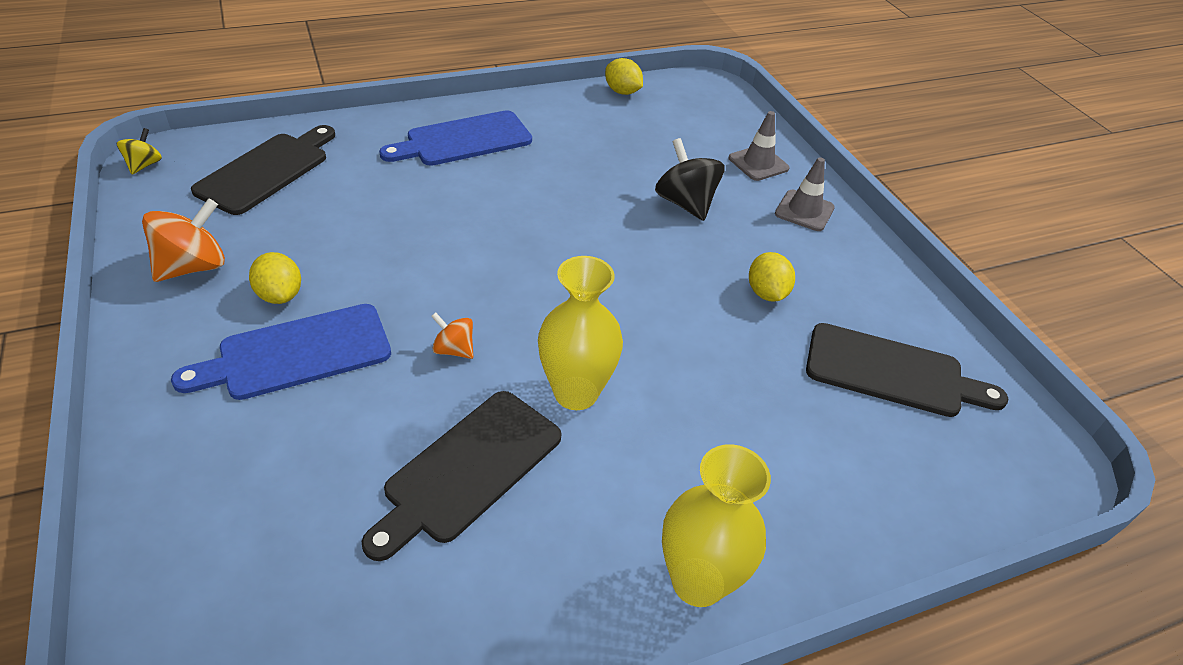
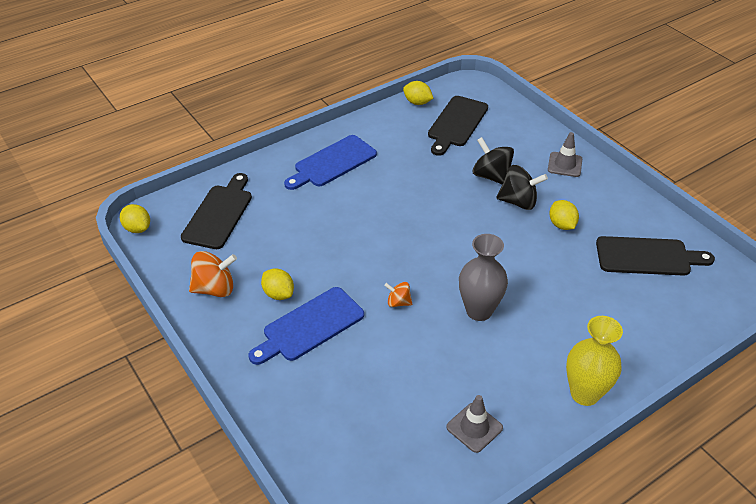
camera: 10 degrees left, 0 degrees up
yellow spinning top [117,128,162,174] -> yellow lemon [120,204,150,233]
orange spinning top [142,198,225,282] -> orange spinning top turned 45 degrees clockwise [189,251,237,297]
black cutting board [361,391,562,561] -> black cutting board moved to [428,96,488,156]
yellow vase [538,256,623,410] -> grey vase [459,234,508,321]
grey traffic cone [729,111,790,181] -> grey traffic cone moved to [446,395,503,453]
none -> black spinning top [496,165,548,210]

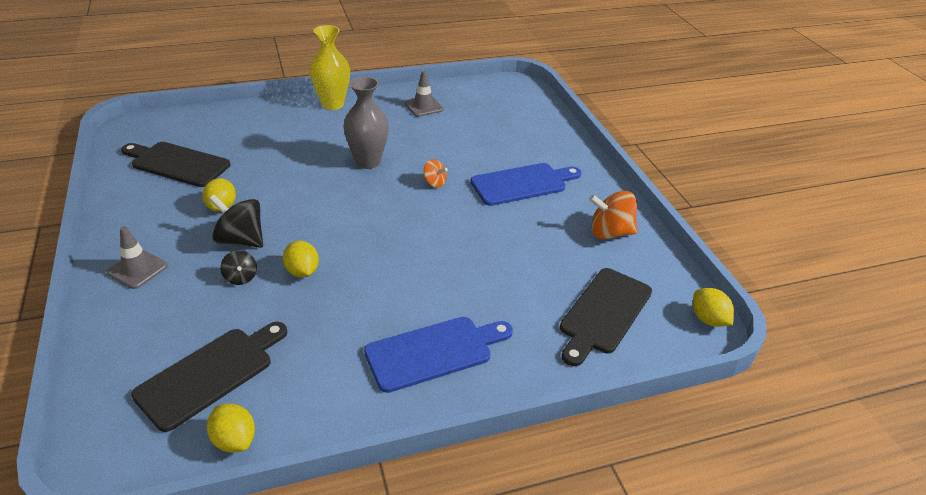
camera: 165 degrees left, 5 degrees down
yellow lemon [261,268,294,300] -> yellow lemon moved to [283,241,319,278]
black spinning top [472,137,514,184] -> black spinning top [220,250,257,285], size x0.56

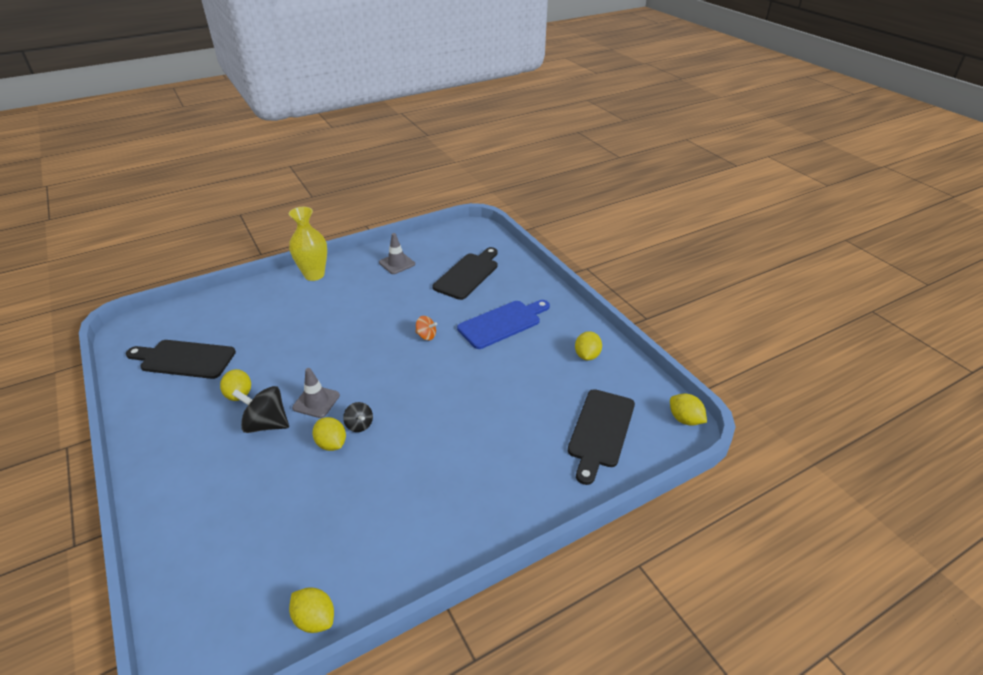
camera: 10 degrees left, 0 degrees up
grey traffic cone [107,226,168,289] -> grey traffic cone moved to [292,368,340,418]
black cutting board [131,322,287,432] -> black cutting board moved to [433,247,498,300]
black spinning top [220,250,257,285] -> black spinning top moved to [343,402,373,432]
grey vase [343,77,389,169] -> none
blue cutting board [364,317,513,393] -> none
orange spinning top [589,191,637,240] -> yellow lemon [575,331,602,360]

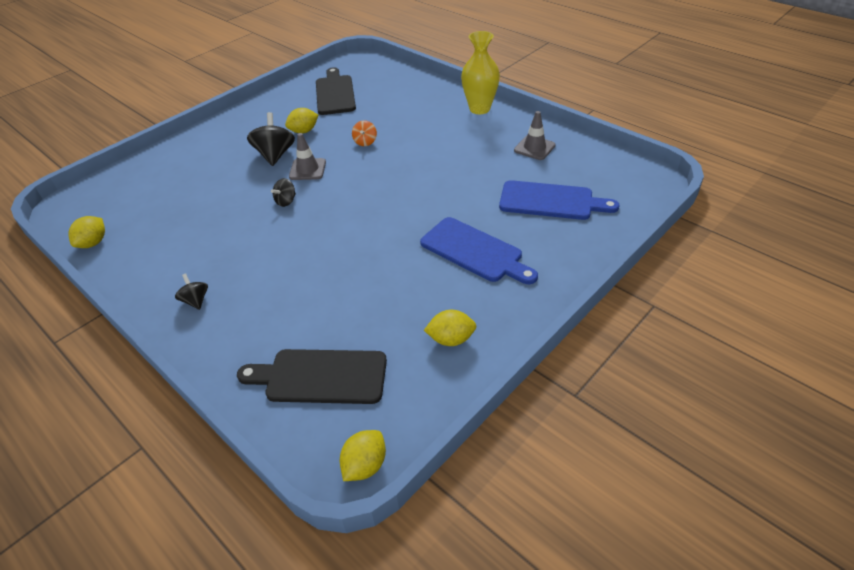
camera: 75 degrees right, 5 degrees up
yellow lemon [313,417,346,451] -> none
orange spinning top [415,316,437,340] -> orange spinning top moved to [352,120,377,146]
black cutting board [433,247,498,300] -> blue cutting board [499,180,620,220]
none -> black spinning top [175,274,208,310]

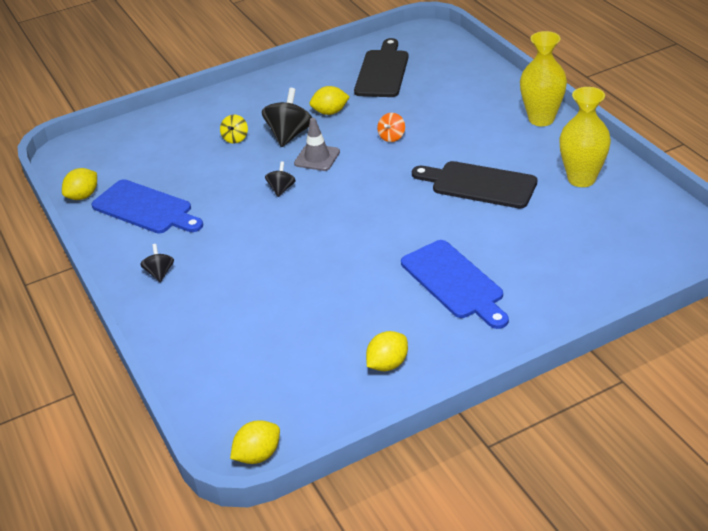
camera: 20 degrees right, 5 degrees down
black cutting board [237,349,387,404] -> black cutting board moved to [412,161,537,209]
black spinning top [271,178,296,207] -> black spinning top turned 135 degrees clockwise [265,161,296,197]
yellow lemon [424,310,476,346] -> yellow lemon turned 60 degrees counterclockwise [366,331,408,371]
blue cutting board [499,180,620,220] -> blue cutting board moved to [91,179,203,233]
grey traffic cone [514,111,556,160] -> yellow vase [559,87,611,187]
none -> yellow spinning top [220,114,248,144]

